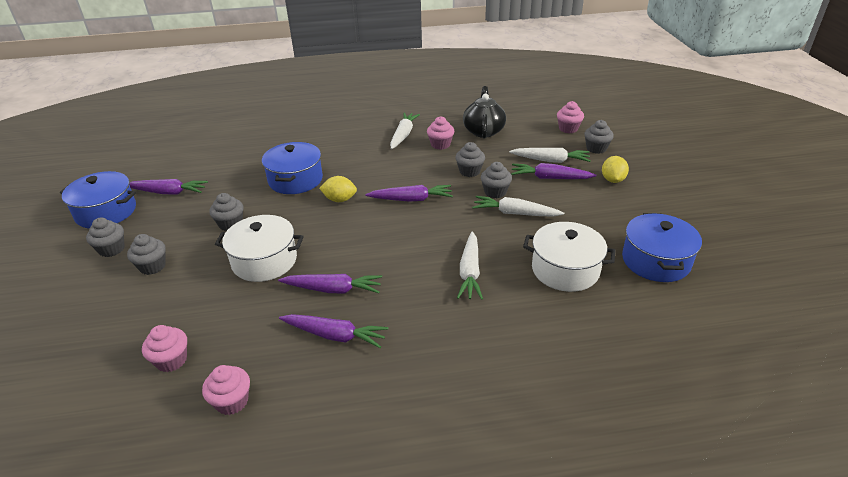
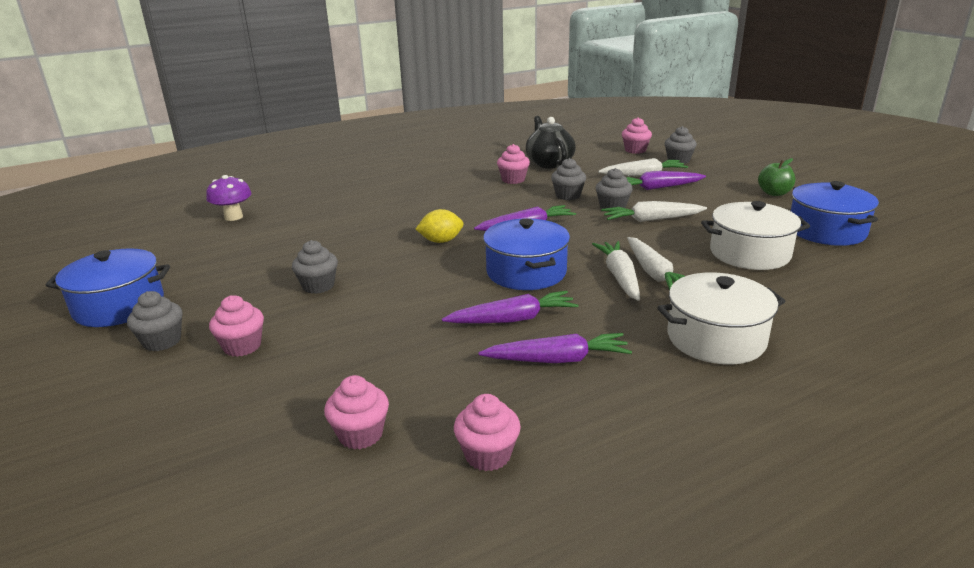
camera: 20 degrees left, 10 degrees down
grey cupcake [127,234,166,275] -> pink cupcake [209,295,264,357]
purple carrot [129,179,208,195] -> none
white pot [215,215,304,282] -> white pot moved to [657,272,786,364]
blue pot [262,142,323,194] -> blue pot moved to [483,218,570,290]
white carrot [390,112,420,149] -> white carrot moved to [592,241,640,301]
yellow lemon [602,156,629,183] -> none
none -> purple mushroom [206,175,252,221]
none -> green apple [758,158,795,196]

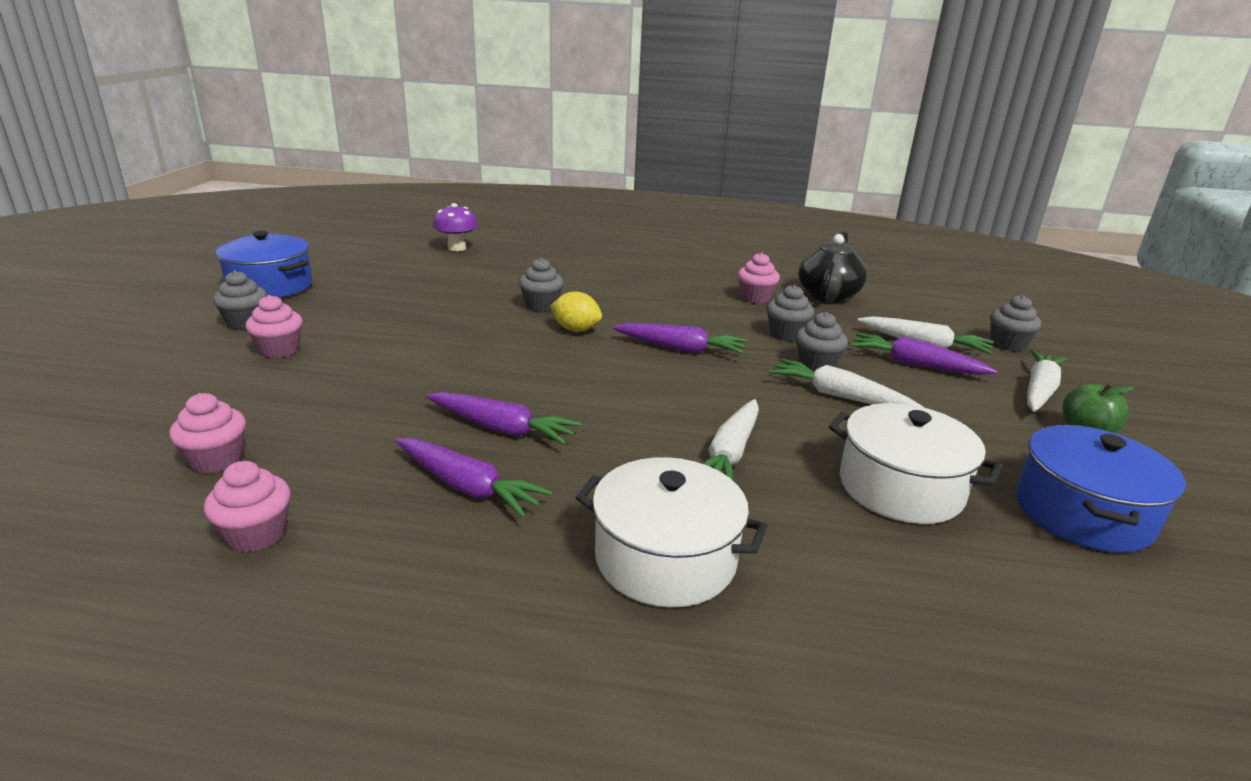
camera: 35 degrees right, 0 degrees up
grey cupcake [292,240,338,294] -> grey cupcake moved to [519,258,564,312]
blue pot [483,218,570,290] -> none
white carrot [592,241,640,301] -> white carrot moved to [1027,350,1067,412]
pink cupcake [622,117,652,154] -> none

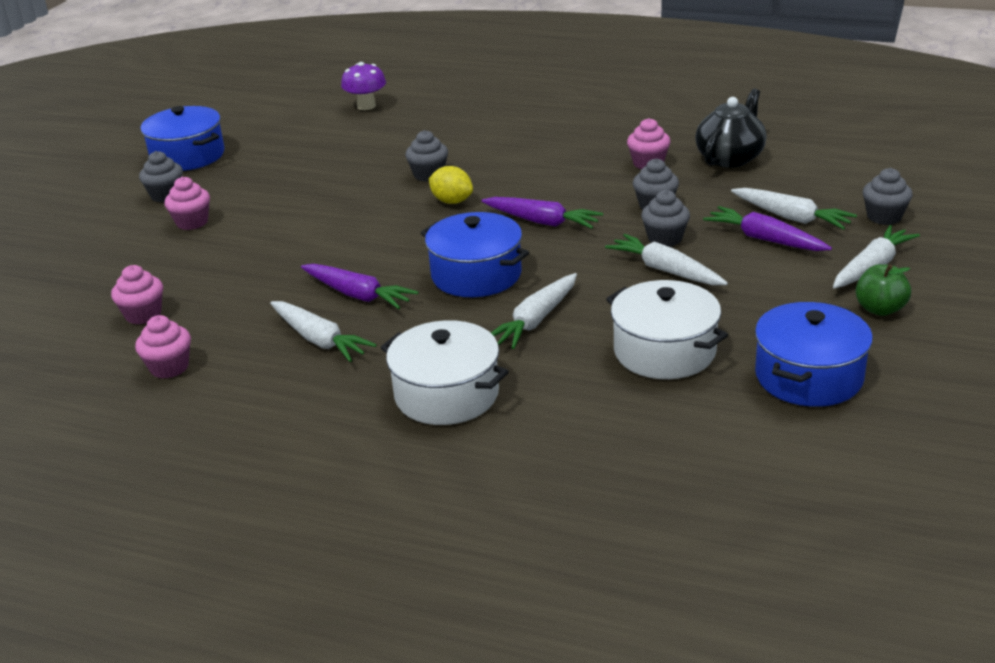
camera: 15 degrees right, 5 degrees up
purple carrot [395,438,553,518] -> white carrot [270,301,377,362]
none -> blue pot [421,212,529,297]

